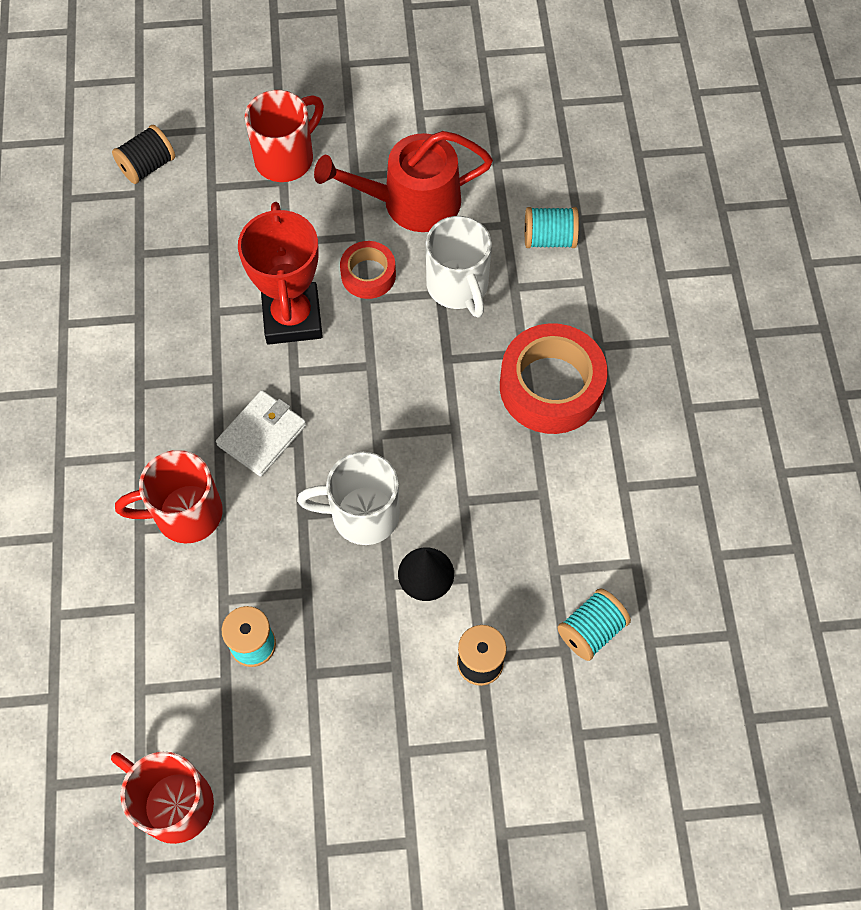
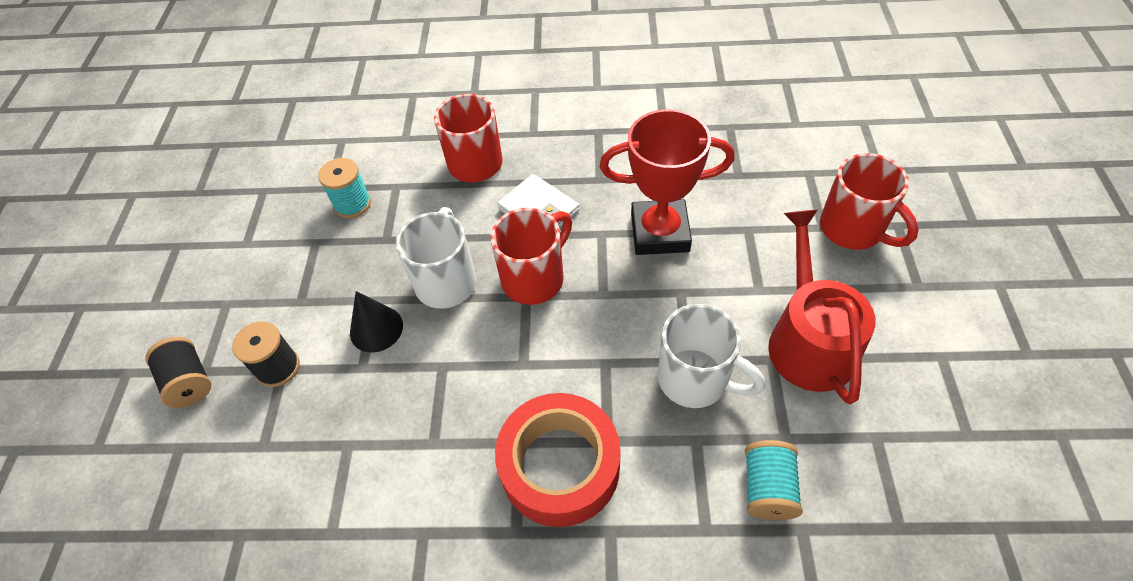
camera: 100 degrees right, 10 degrees down
red mug [111,752,214,844] -> red mug moved to [491,208,572,305]
black spool [112,125,175,184] -> black spool moved to [145,337,211,408]
red tape [340,241,396,299] -> none
white mug [426,216,492,318] -> white mug turned 135 degrees counterclockwise [658,304,765,408]
turquoise spool [557,588,631,661] -> none

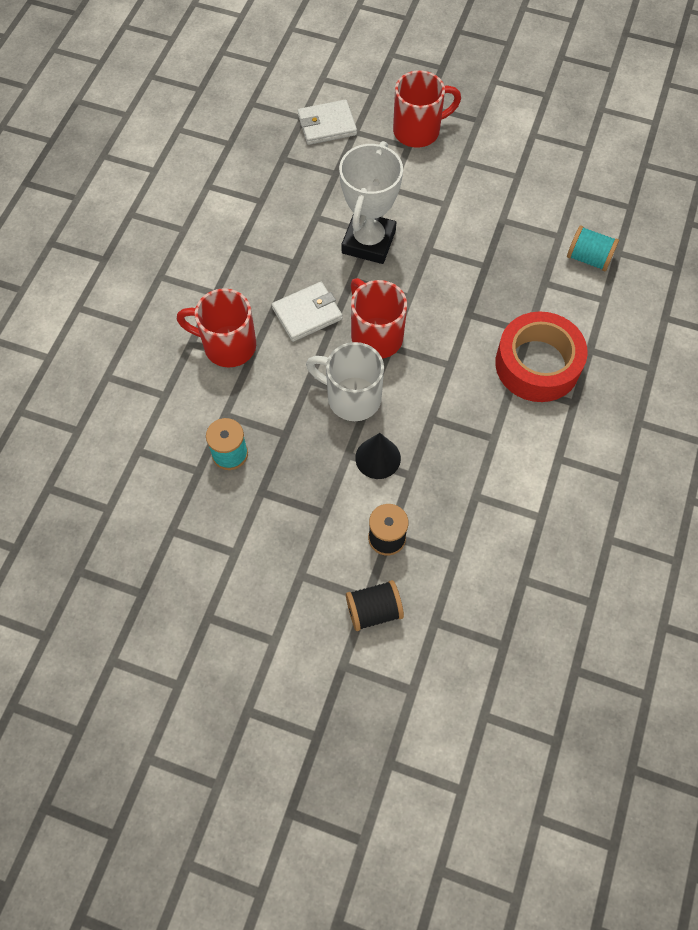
camera: 75 degrees left, 10 degrees up
red trophy [600,109,735,255] -> white trophy [339,141,403,264]
white mug [658,304,765,408] -> none
red watering can [768,210,876,404] -> none
none -> white wallet [298,100,357,145]

